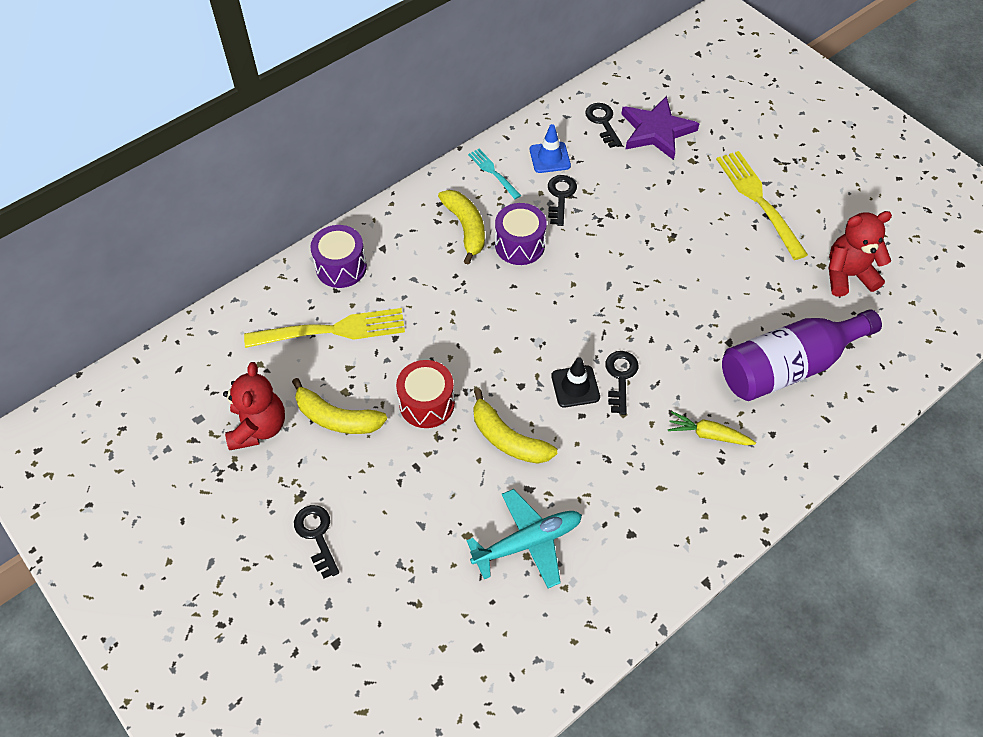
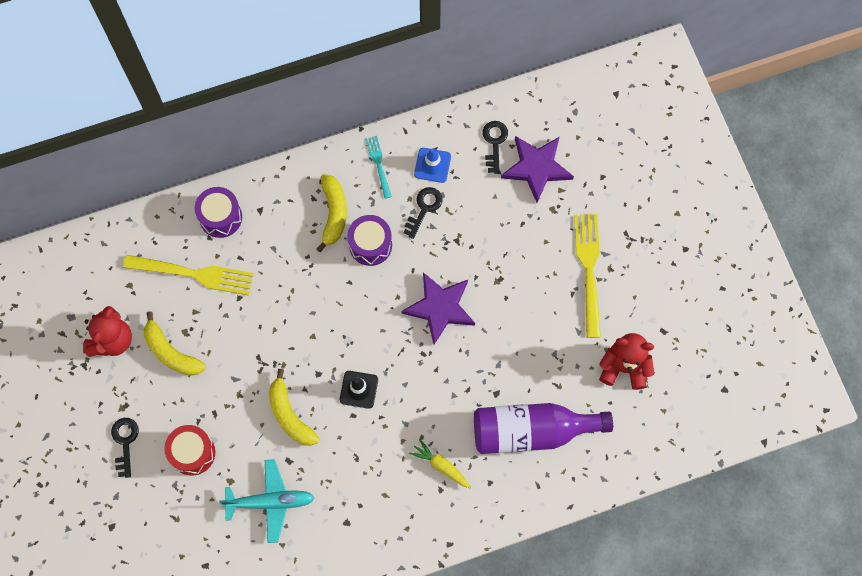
camera: 20 degrees right, 15 degrees up
red drum [396,360,455,428] -> red drum moved to [164,425,215,476]
black key [605,351,638,415] -> none
none -> purple star [402,272,475,344]

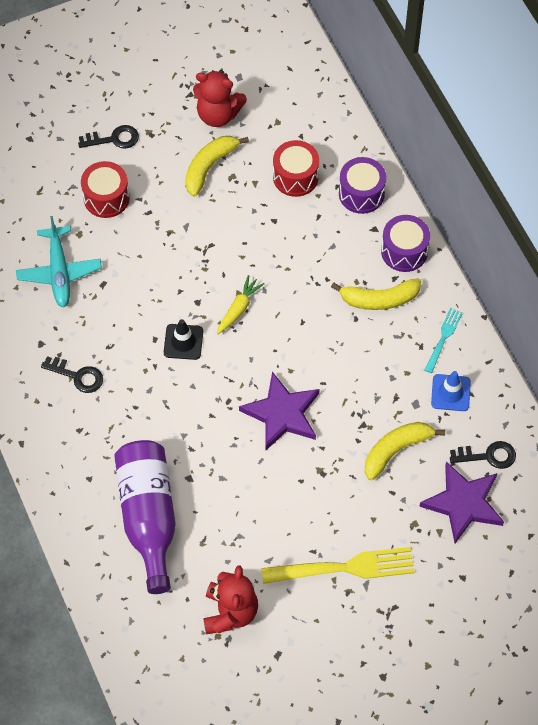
camera: 85 degrees right, 10 degrees down
yellow fork [123,255,254,295] -> red drum [273,140,319,197]
yellow banana [269,369,320,446] -> yellow banana moved to [365,422,445,480]
purple drum [347,215,392,266] -> purple drum moved to [381,215,430,272]
turquoise fork [365,136,392,199] -> turquoise fork turned 45 degrees counterclockwise [424,308,463,373]
black key [404,187,443,239] -> black key moved to [41,356,103,393]
yellow carrot [409,439,470,488] -> yellow carrot moved to [217,275,265,334]

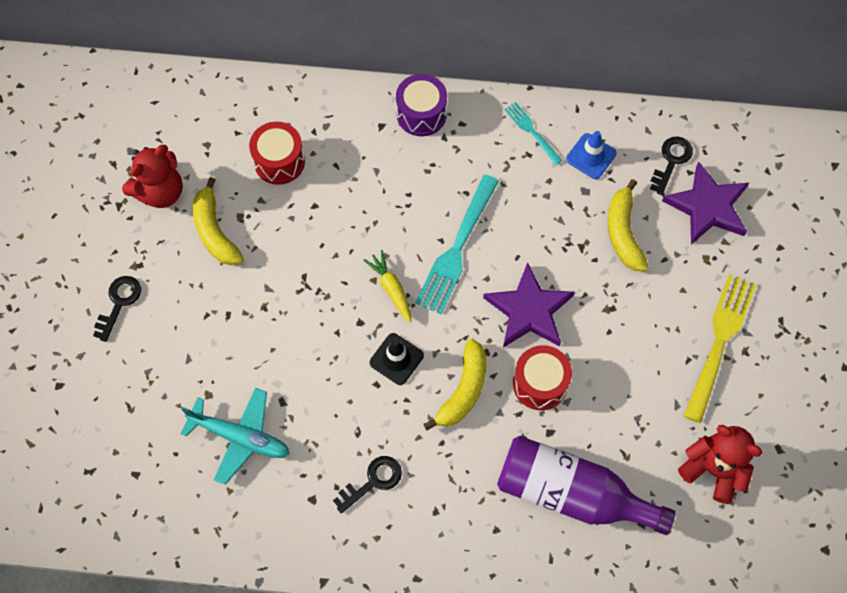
camera: 60 degrees left, 5 degrees up
red drum [81,161,130,218] -> red drum moved to [513,345,572,410]
yellow banana [331,278,421,310] -> yellow banana moved to [424,339,486,430]
purple drum [339,157,386,214] -> none
none -> turquoise fork [415,175,499,314]

